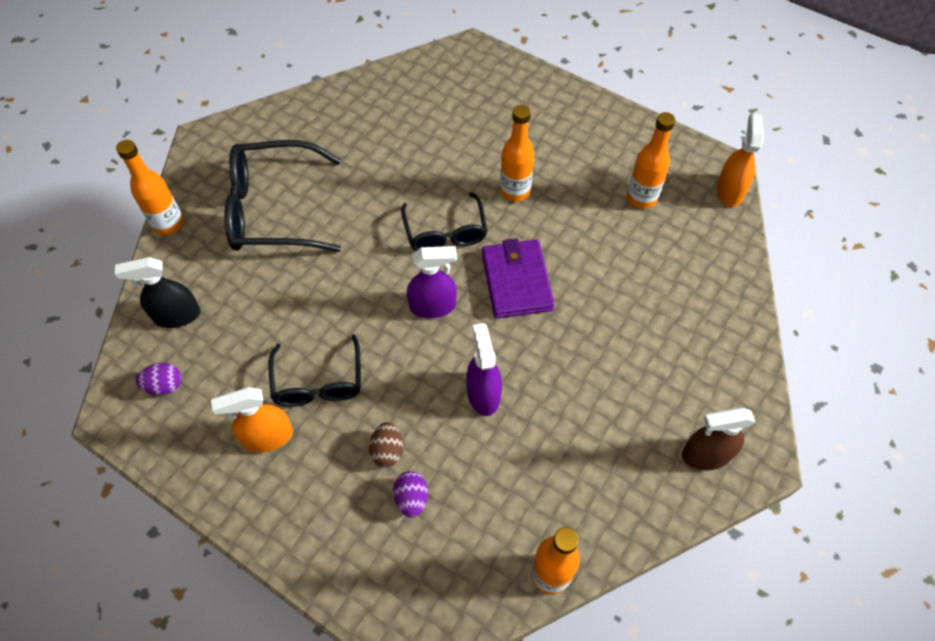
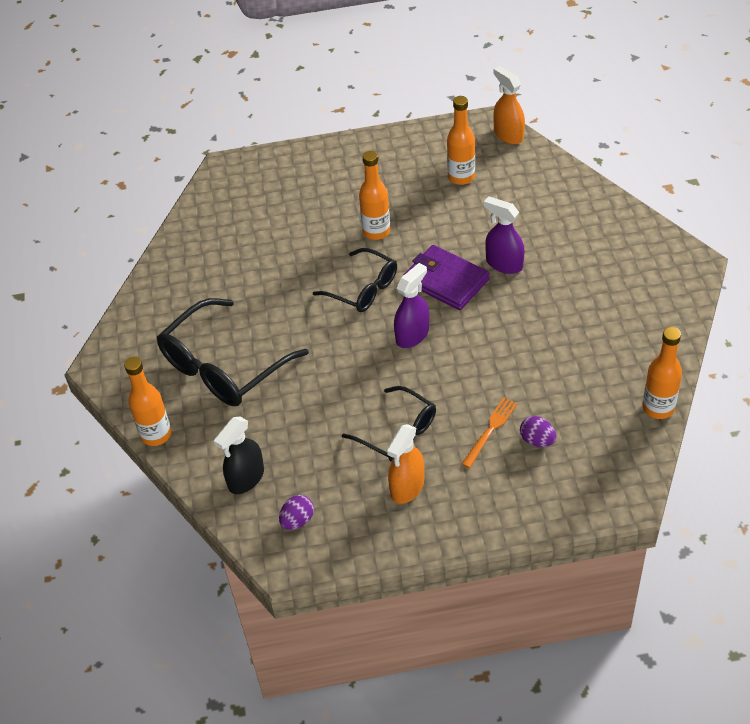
camera: 40 degrees left, 10 degrees down
brown egg [369,422,403,467] -> orange fork [462,397,518,468]
purple spray bottle [466,323,502,416] -> purple spray bottle moved to [484,196,525,274]
brown spray bottle [682,407,756,471] -> none

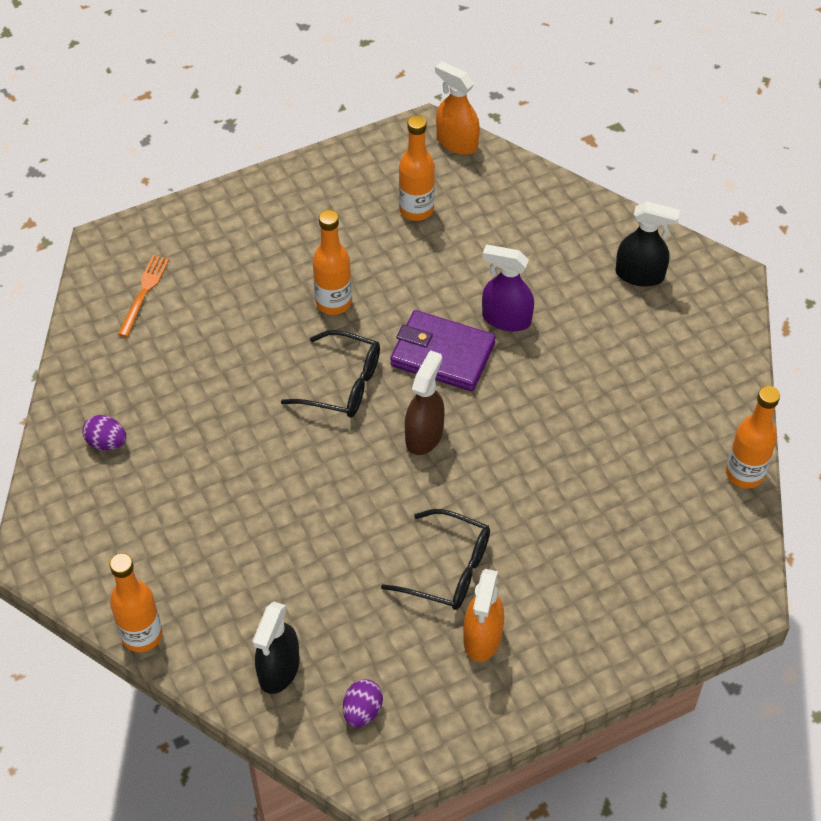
camera: 20 degrees left, 5 degrees up
black glasses [157,298,309,406] -> none
purple spray bottle [394,263,429,348] -> brown spray bottle [405,350,444,455]
orange fork [462,397,518,468] -> orange fork moved to [118,255,169,337]
purple egg [520,416,556,447] -> purple egg moved to [82,415,126,450]
none -> black spray bottle [616,201,680,287]

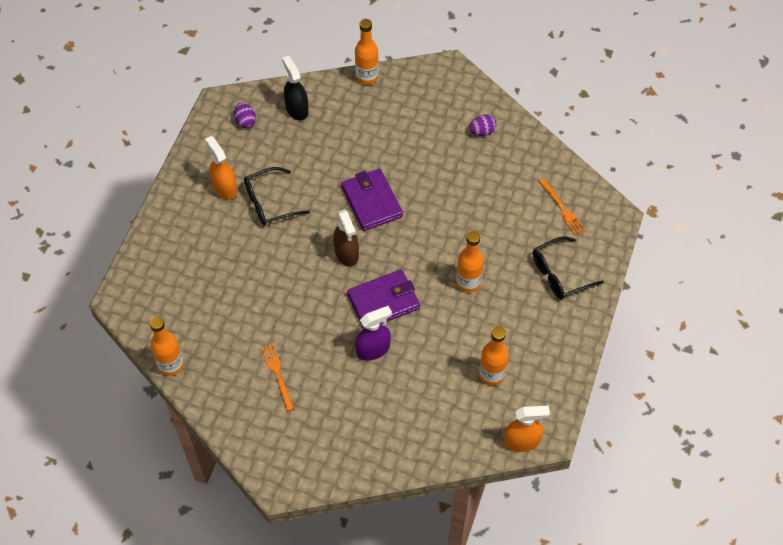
camera: 135 degrees right, 5 degrees up
black glasses [281,330,380,418] -> black glasses moved to [533,236,603,299]
black spray bottle [616,201,680,287] -> none
none -> orange fork [261,343,294,411]
none -> purple wallet [341,169,403,231]

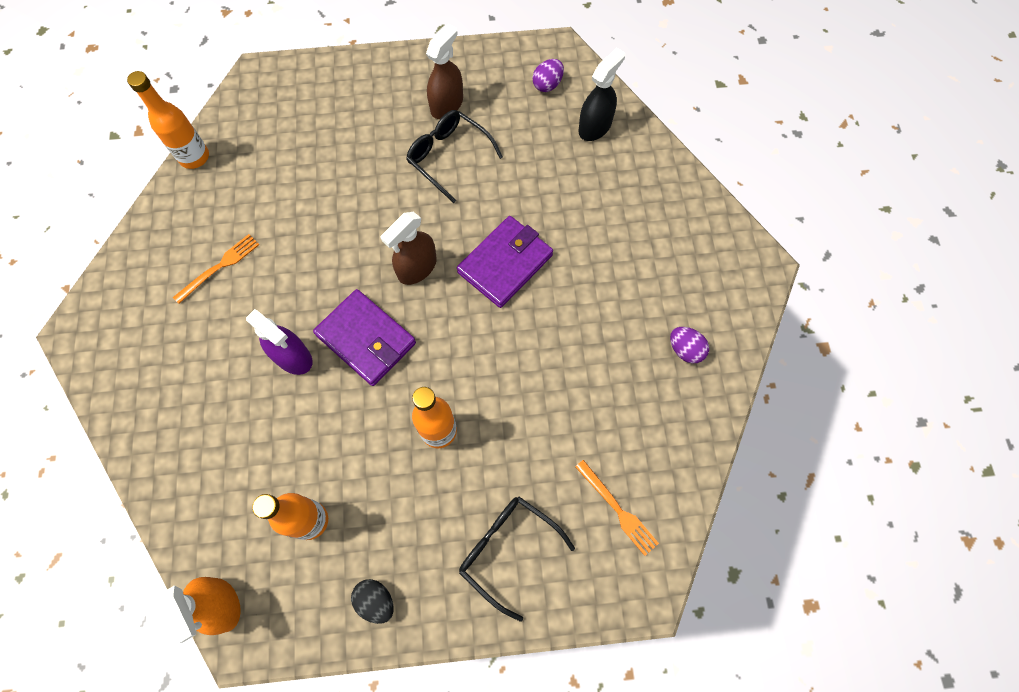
camera: 65 degrees right, 10 degrees up
orange spray bottle [205,136,237,200] -> brown spray bottle [426,23,463,119]
orange bottle [355,19,379,85] -> none
orange fork [539,179,585,235] -> orange fork turned 75 degrees counterclockwise [575,460,659,556]
none -> black egg [351,579,393,624]

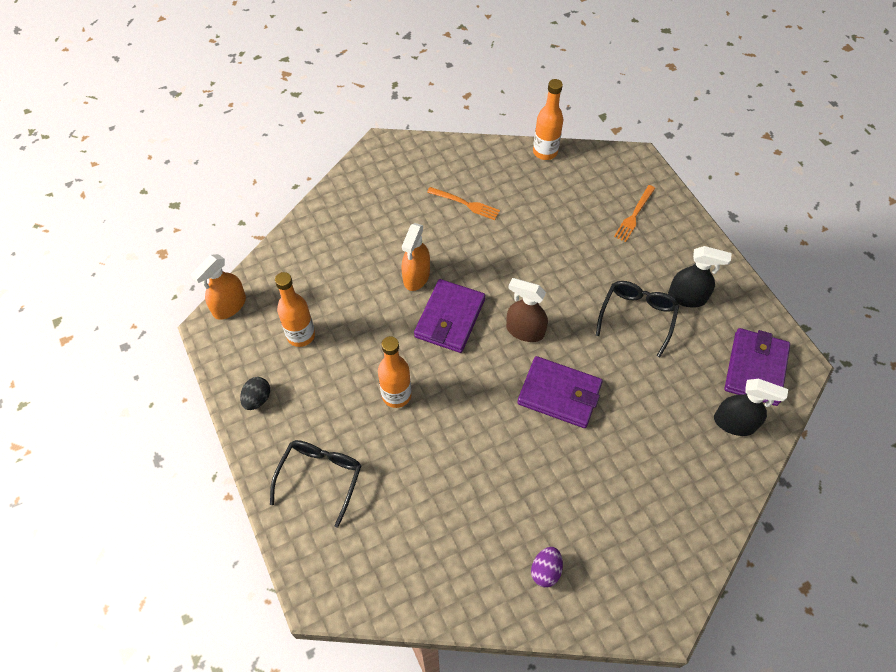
camera: 70 degrees right, 10 degrees down
purple spray bottle [246,309,312,375] -> orange spray bottle [402,223,430,291]
brown spray bottle [426,23,463,119] -> black spray bottle [668,246,732,307]
purple egg [533,59,564,92] -> purple wallet [724,328,790,406]
orange fork [575,460,659,556] -> orange fork moved to [614,185,655,242]

